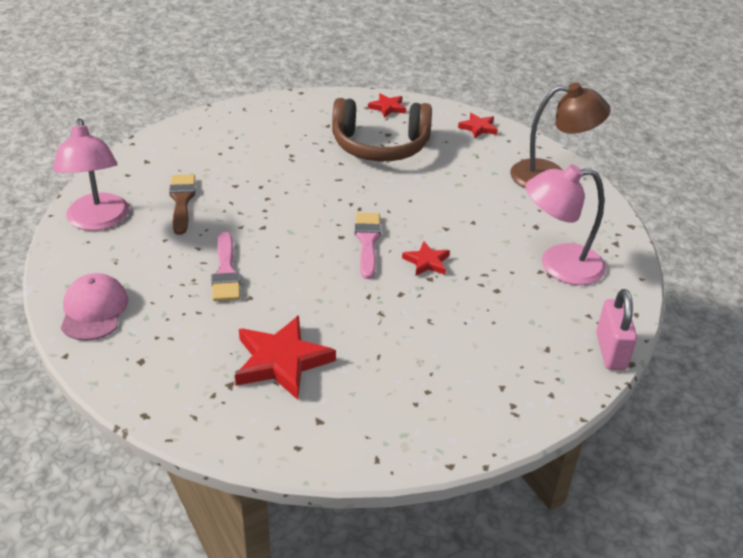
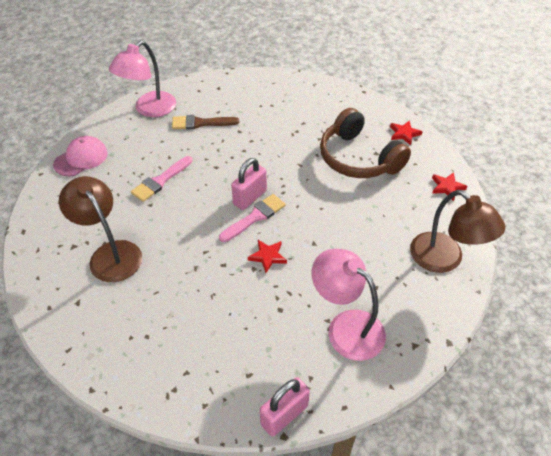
camera: 50 degrees right, 10 degrees up
brown brush [169,174,195,235] -> brown brush turned 135 degrees counterclockwise [172,115,239,130]
red star [235,315,336,400] -> brown lamp [59,176,142,282]
none -> pink padlock [231,158,267,210]

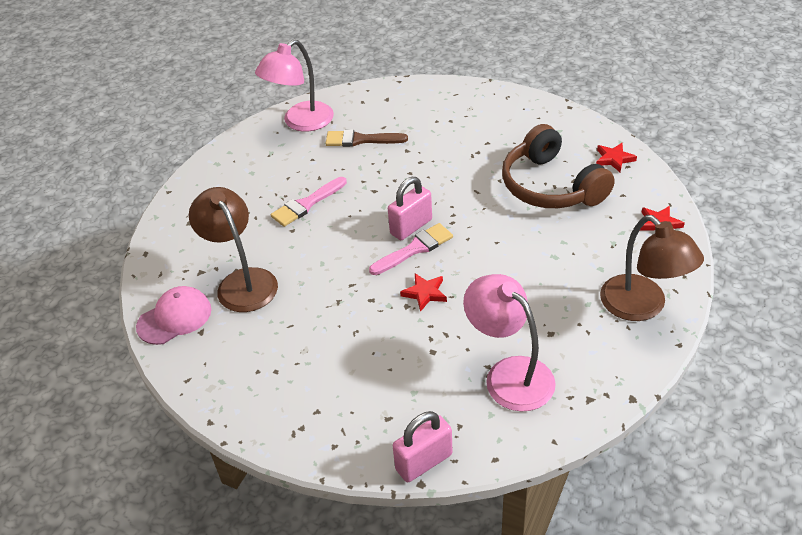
camera: 10 degrees right, 5 degrees down
pink cap [53,136,108,176] -> pink cap moved to [136,286,212,345]

